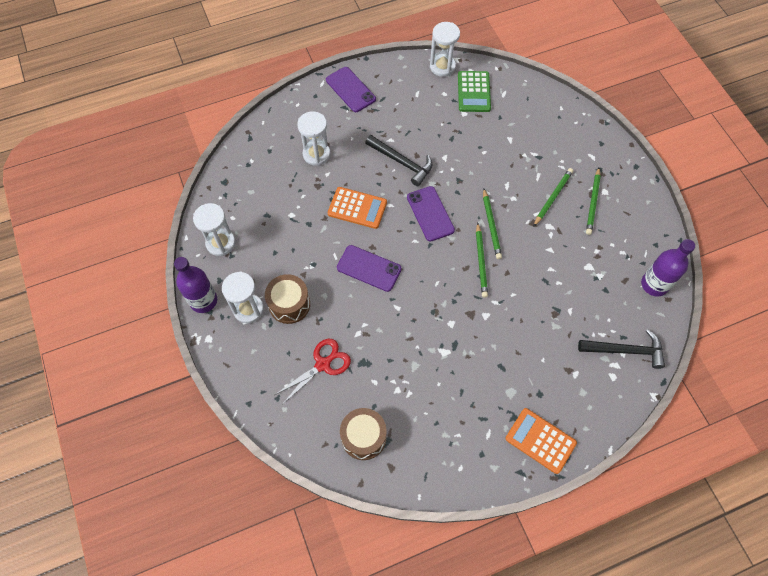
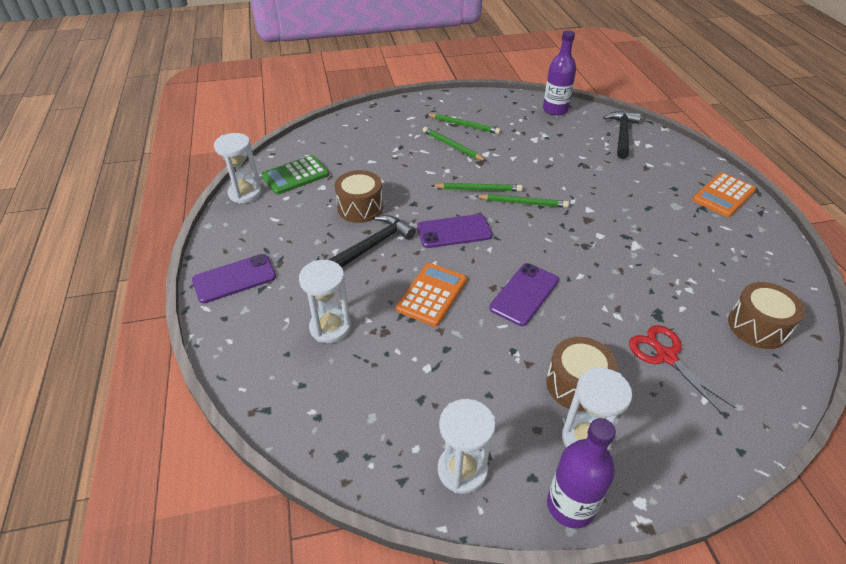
camera: 80 degrees left, 20 degrees down
green calculator [458,71,491,112] -> green calculator turned 135 degrees clockwise [261,155,329,195]
none -> brown drum [334,170,383,223]

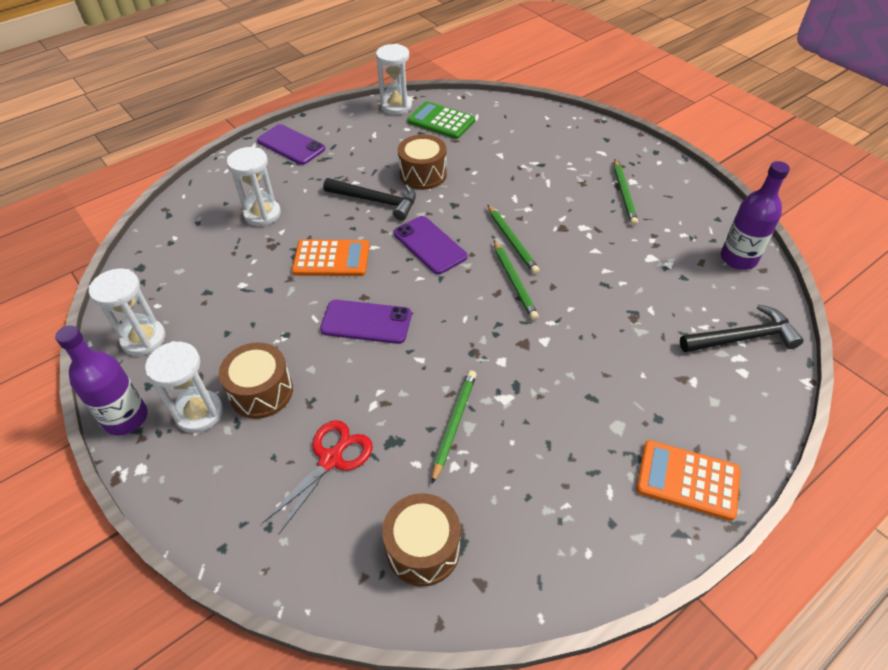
camera: 65 degrees right, 5 degrees up
green pencil [423,127,486,161] -> green pencil moved to [432,370,476,484]

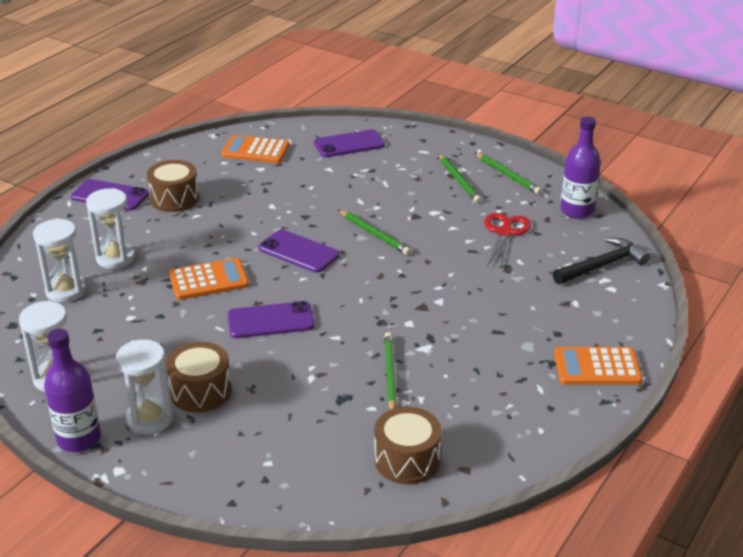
camera: 20 degrees left, 15 degrees down
red scissors [262,420,373,535] -> red scissors moved to [484,213,531,268]
black hammer [323,178,416,221] -> none
white hourglass [376,44,412,115] -> white hourglass moved to [33,218,86,302]
brown drum [398,135,447,190] -> brown drum moved to [147,160,199,212]
green calculator [407,101,475,139] -> orange calculator [221,135,290,163]
green pencil [494,240,539,320] -> green pencil moved to [474,152,542,194]
none -> purple phone [314,129,385,157]

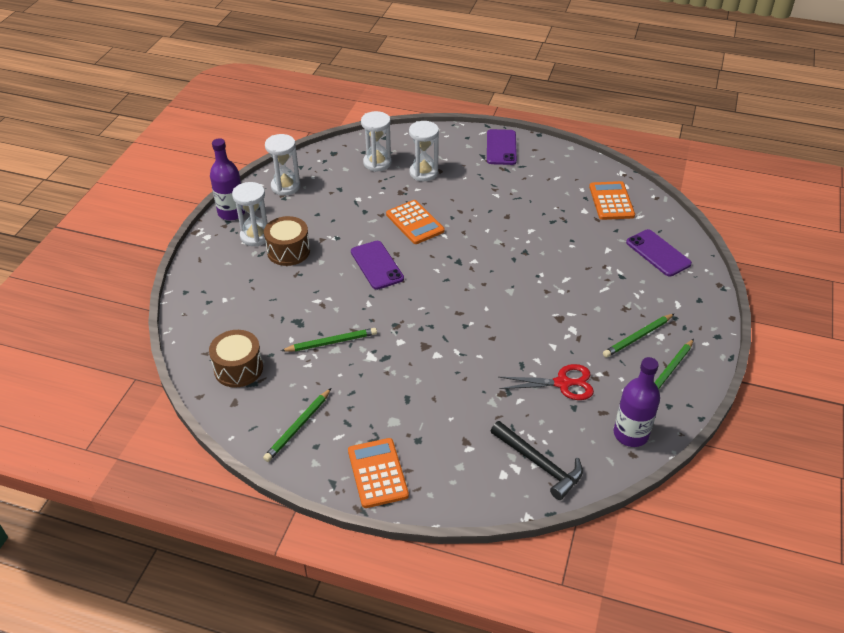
camera: 75 degrees right, 10 degrees up
brown drum [147,160,199,212] -> none
purple phone [259,229,340,273] -> none
green pencil [338,210,411,255] -> green pencil moved to [263,388,331,462]

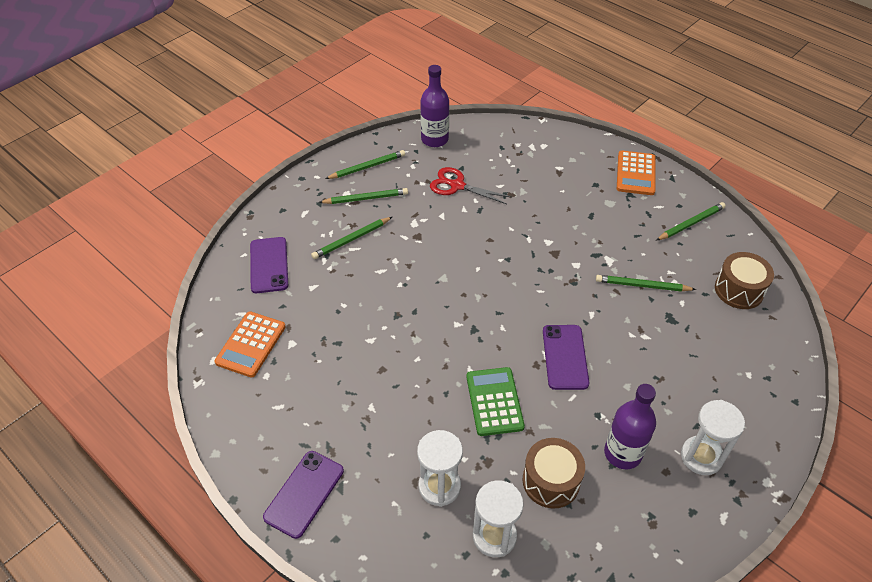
camera: 155 degrees left, 5 degrees up
purple bottle [210,138,245,220] -> purple bottle moved to [604,384,656,469]
brown drum [264,216,310,266] -> brown drum moved to [522,438,585,508]
white hourglass [265,134,300,196] -> none
orange calculator [386,200,445,244] -> green calculator [466,367,525,436]
black hammer [491,421,583,500] -> none
none -> green pencil [311,217,392,259]

